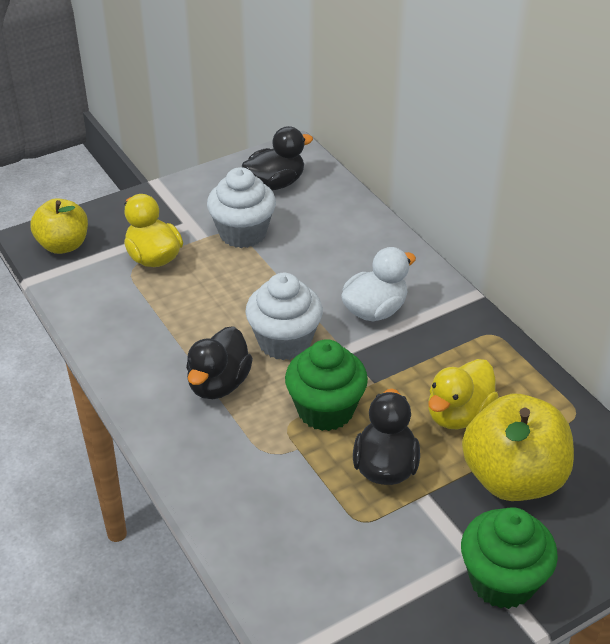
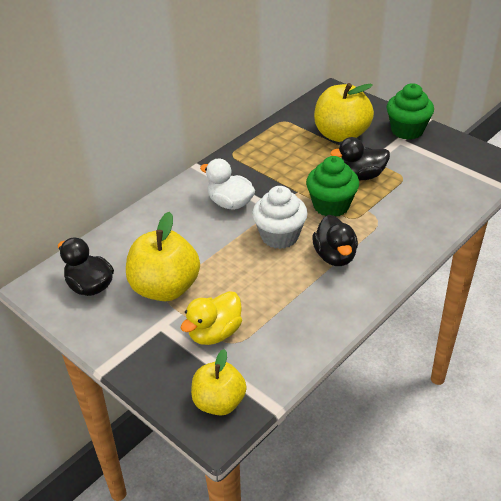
camera: 105 degrees left, 0 degrees up
black duck [186,326,253,399] -> black duck turned 75 degrees clockwise [312,215,358,266]
white cupcake [207,167,276,248] -> yellow apple [126,212,200,301]
yellow duck [428,359,499,429] -> none

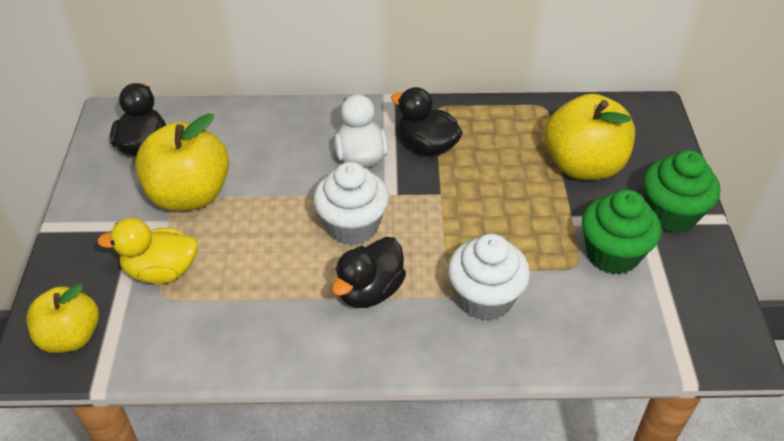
camera: 45 degrees right, 5 degrees up
green cupcake [306,156,359,216] -> green cupcake moved to [582,190,661,274]
black duck [330,137,390,180] -> black duck moved to [391,87,463,156]
none -> white cupcake [448,234,530,321]

